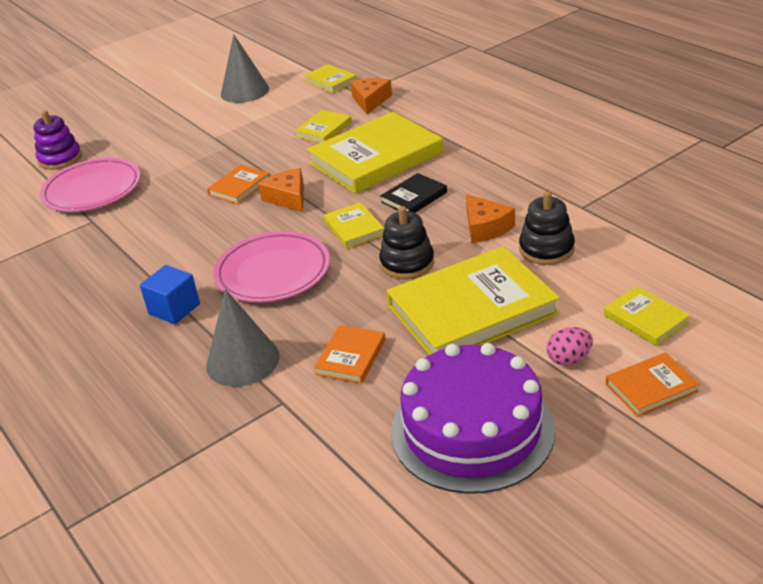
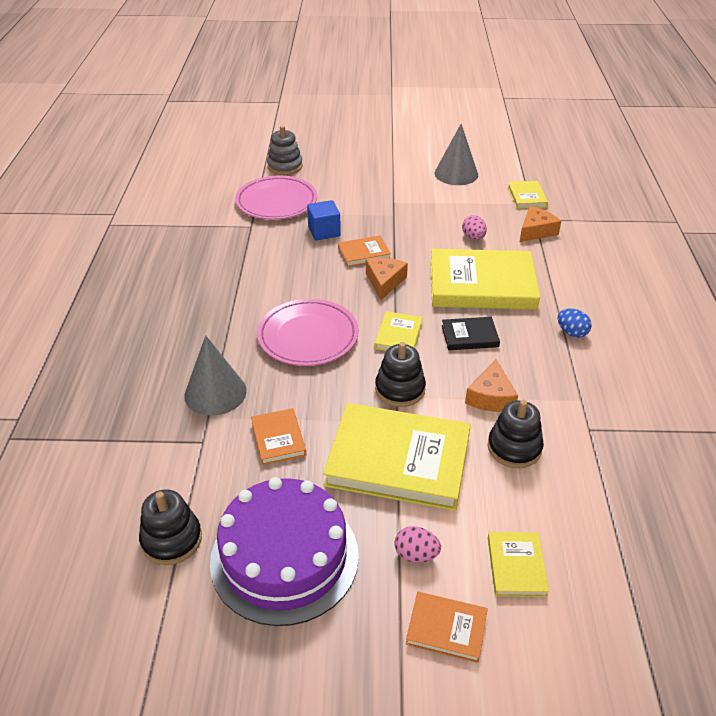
camera: 35 degrees right, 5 degrees up
purple stacking toy [33,110,82,170] -> grey stacking toy [267,125,303,175]
blue cube [140,265,200,324] -> blue cube moved to [307,200,341,241]
yellow book [295,110,352,143] -> pink egg [462,215,487,240]
orange book [314,325,385,384] -> orange book turned 75 degrees counterclockwise [251,408,306,465]
none -> black stacking toy [139,489,202,565]
none -> blue egg [558,309,591,338]

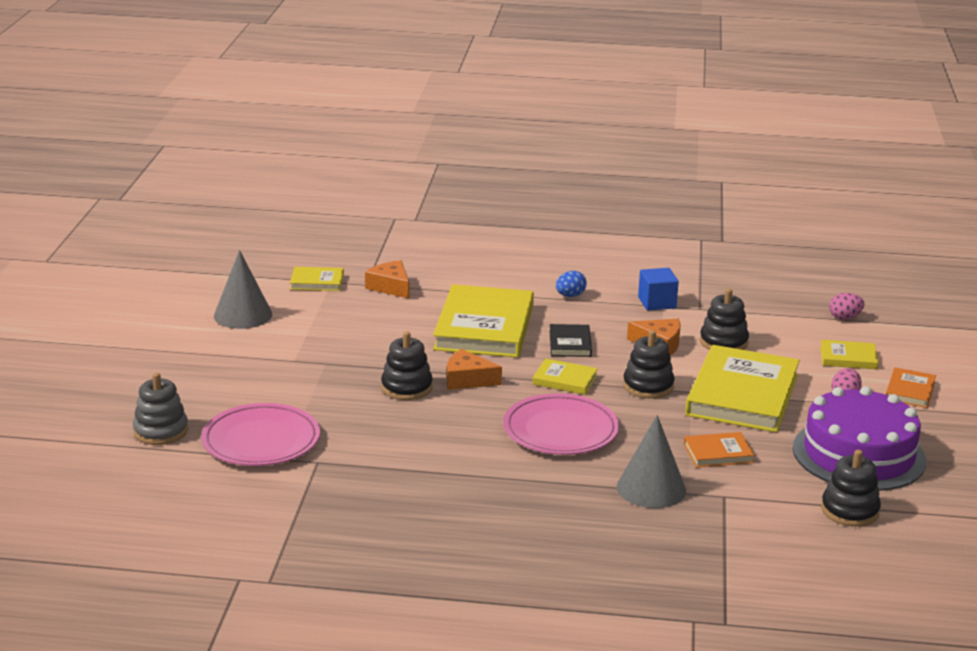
camera: 85 degrees left, 15 degrees down
blue cube [307,200,341,241] -> blue cube moved to [638,268,679,311]
orange book [338,235,391,267] -> black stacking toy [381,331,433,400]
pink egg [462,215,487,240] -> pink egg moved to [829,293,865,320]

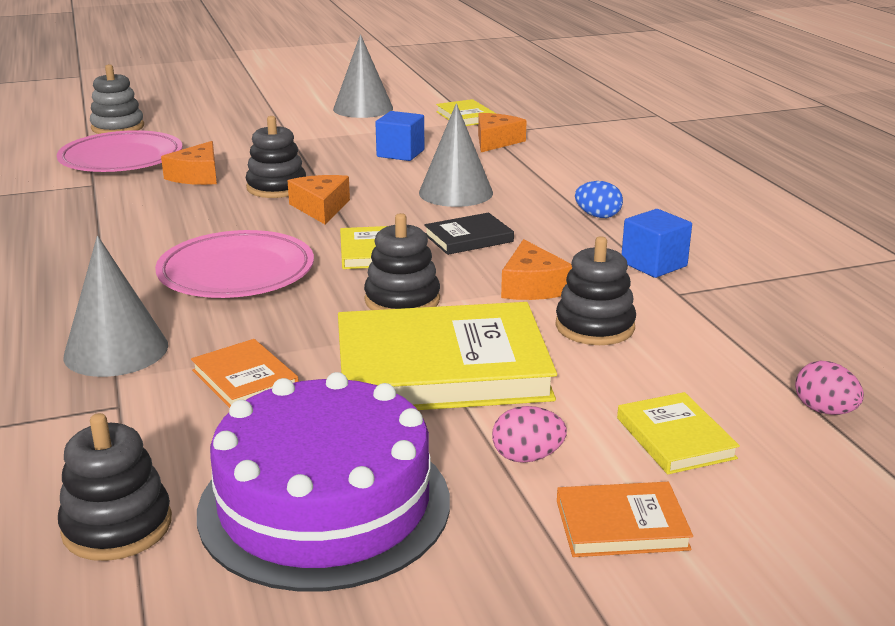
camera: 65 degrees right, 0 degrees up
yellow book [433,284,534,358] -> grey cone [419,103,493,207]
none -> orange cheese [161,141,217,185]
none -> blue cube [375,111,425,161]

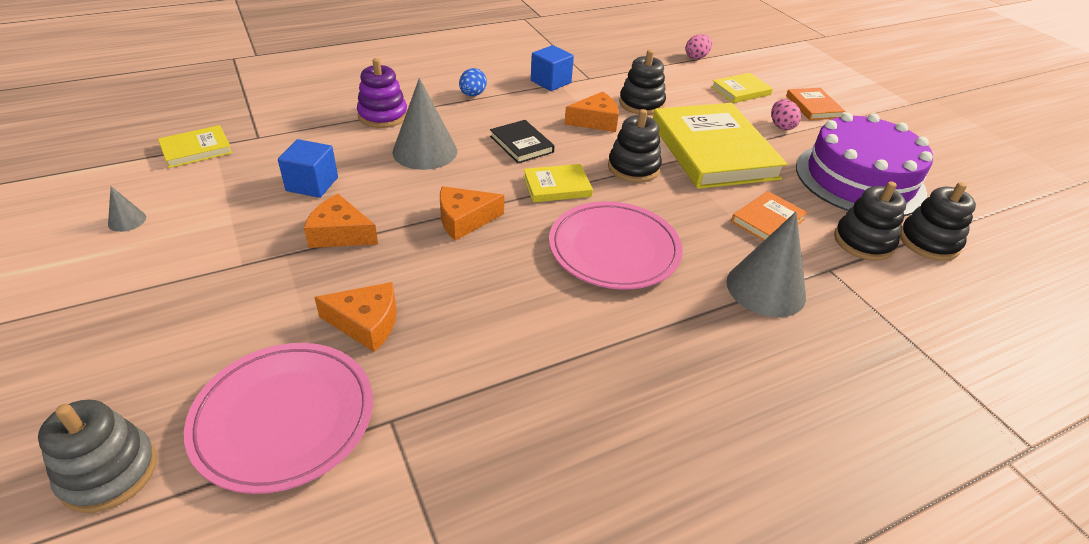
camera: 100 degrees left, 15 degrees up
black stacking toy [246,116,306,198] -> black stacking toy moved to [834,181,907,261]
grey cone [333,34,393,118] -> grey cone [108,186,146,232], size x0.45
orange cheese [478,113,527,152] -> orange cheese moved to [304,194,378,248]
none -> purple stacking toy [357,58,407,128]

